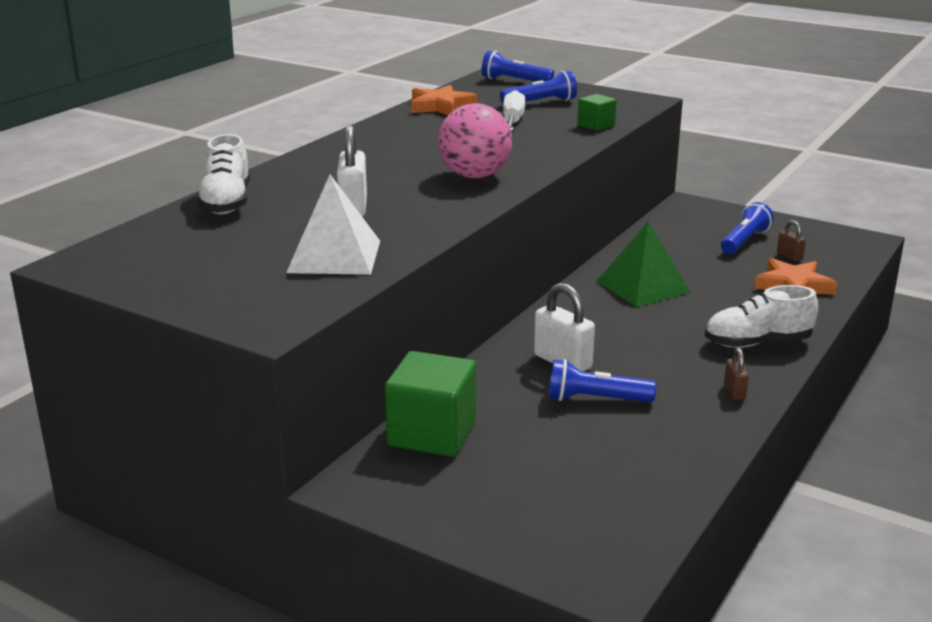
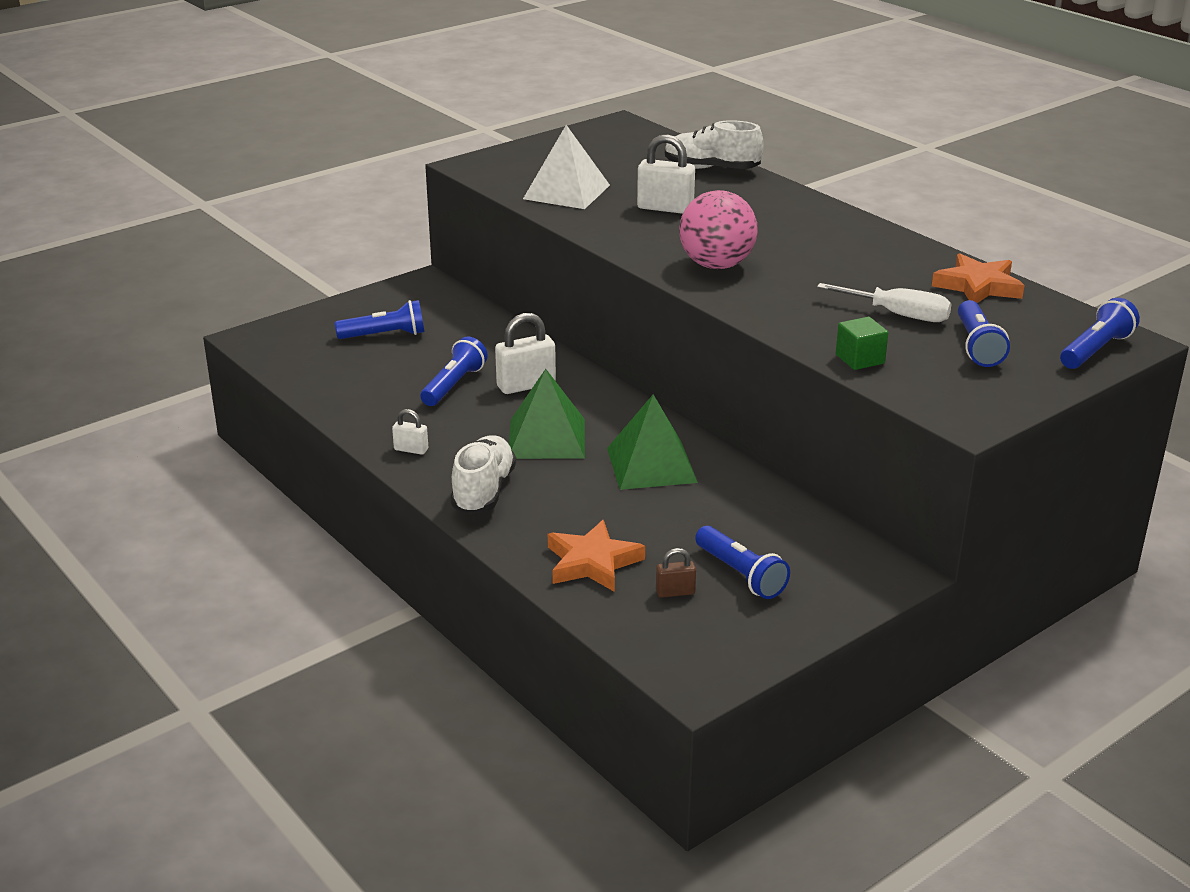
camera: 110 degrees right, 5 degrees up
green cube [385,351,476,457] -> none
brown padlock [724,348,749,400] -> white padlock [392,409,428,455]
none -> blue flashlight [335,300,425,339]
none -> green pyramid [509,369,585,459]

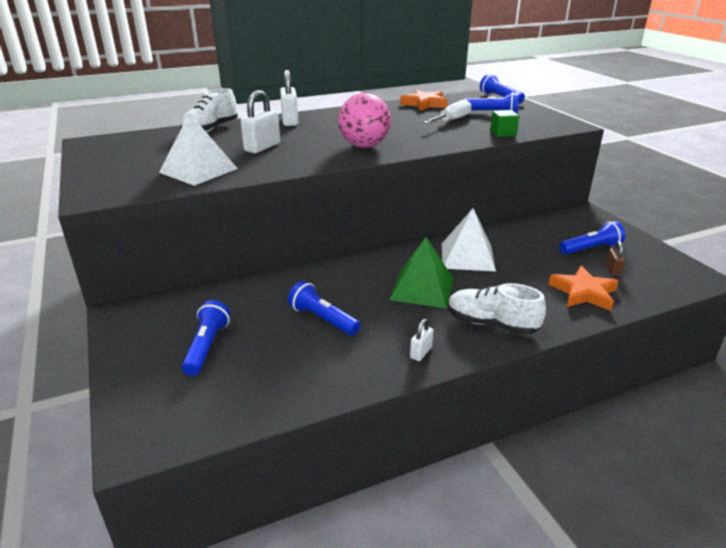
camera: 75 degrees left, 0 degrees up
white padlock [495,313,556,394] -> white padlock moved to [280,70,298,126]
green pyramid [607,394,698,490] -> white pyramid [442,208,496,271]

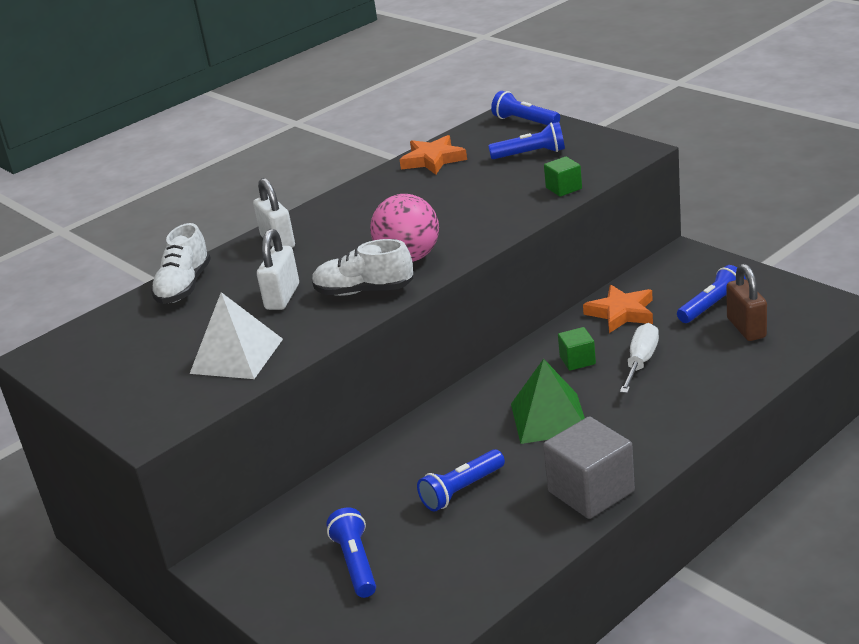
camera: 15 degrees left, 0 degrees up
blue flashlight [288,281,360,336] -> blue flashlight turned 60 degrees counterclockwise [417,449,505,512]
white padlock [410,319,433,361] -> grey cube [543,416,635,519]
white screwdriver [423,99,472,124] -> white screwdriver moved to [620,323,659,393]
white pyramid [442,208,496,271] -> green cube [558,327,596,371]
white shoe [448,283,546,335] -> white shoe moved to [312,239,413,296]
orange star [549,266,619,311] -> orange star moved to [583,285,653,333]
brown padlock [606,241,625,276] -> brown padlock [727,264,767,341], size x1.84

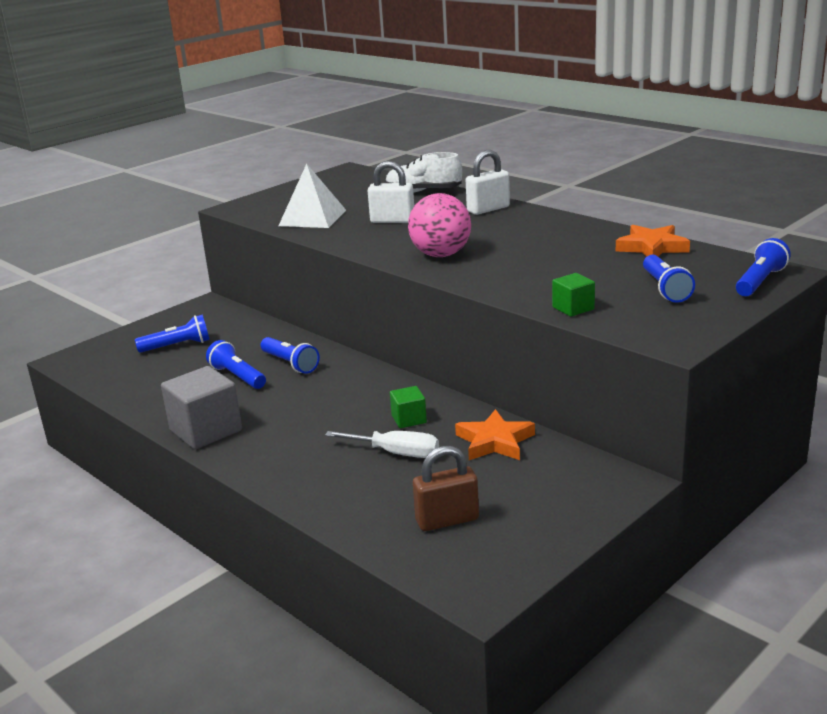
camera: 85 degrees right, 5 degrees down
white shoe [312,239,413,296] -> none
green pyramid [511,359,585,444] -> none
blue flashlight [677,265,746,323] -> blue flashlight moved to [261,337,320,374]

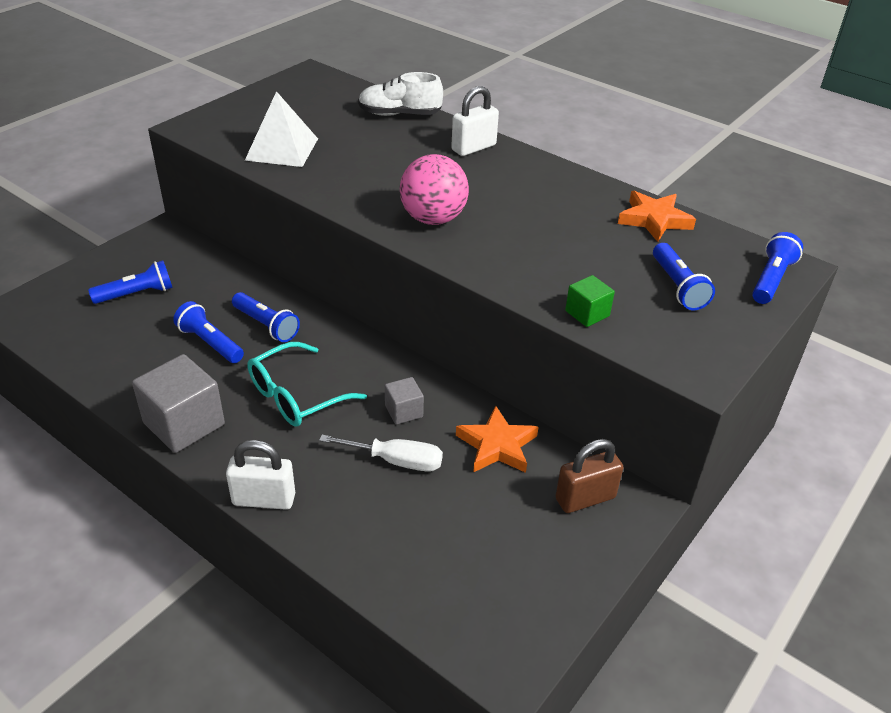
camera: 10 degrees left, 15 degrees up
white padlock [368,161,414,223] -> white padlock moved to [226,440,295,510]
green cube [390,386,427,428] -> grey cube [385,377,424,425]
brown padlock [413,446,479,531] -> brown padlock moved to [555,439,623,513]
none -> turquoise glasses [247,342,367,427]

